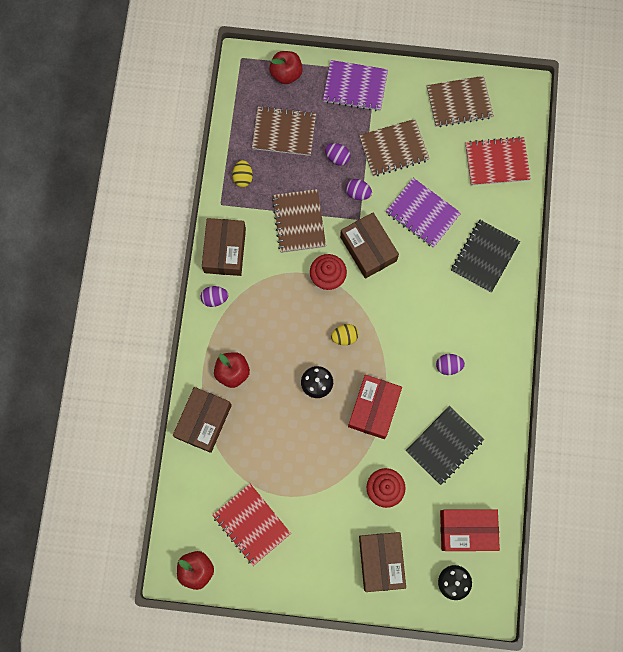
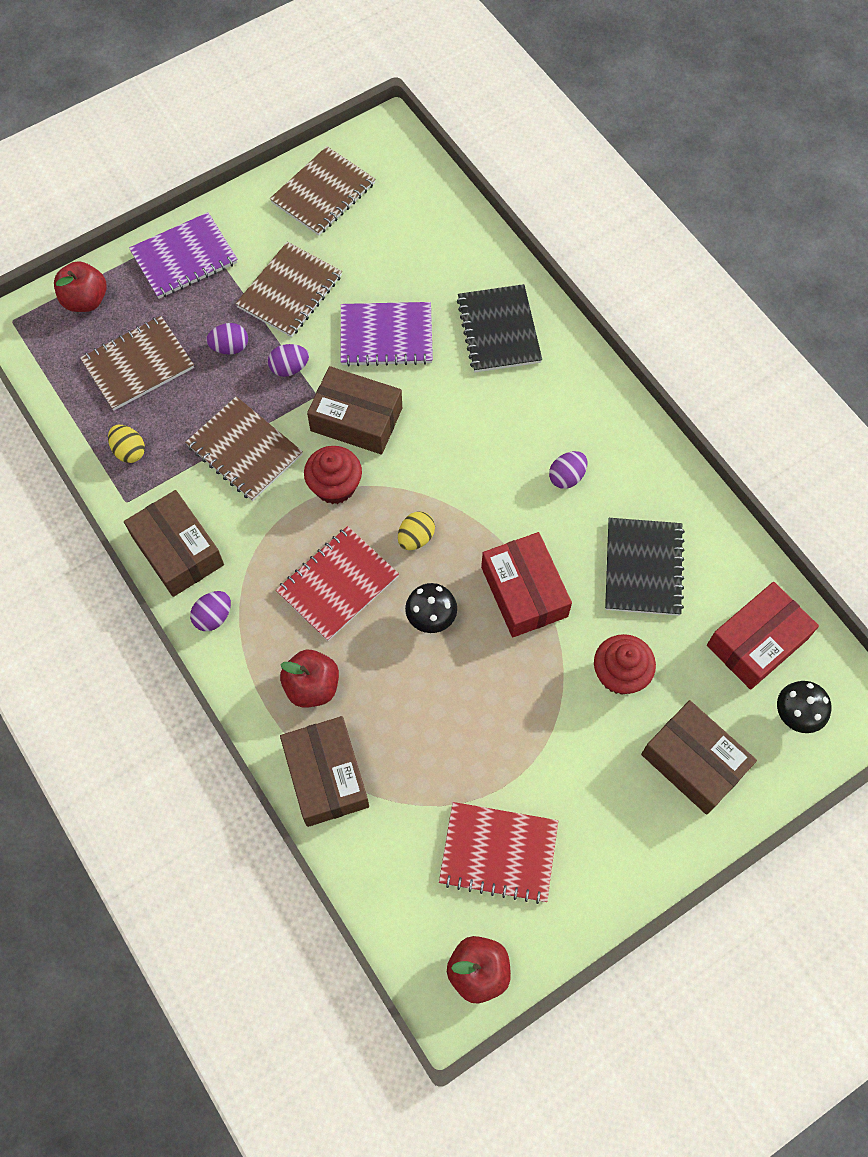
camera: 40 degrees left, 10 degrees down
red notebook [465,136,531,186] -> red notebook moved to [276,526,399,641]

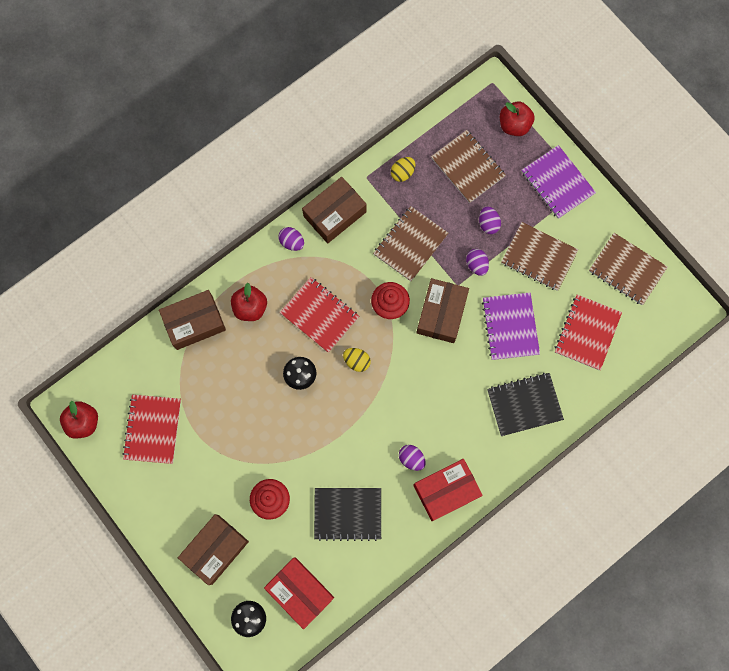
camera: 85 degrees right, 10 degrees up
red box [481,532,572,637] -> red box moved to [413,459,483,521]
none -> red notebook [555,295,622,370]

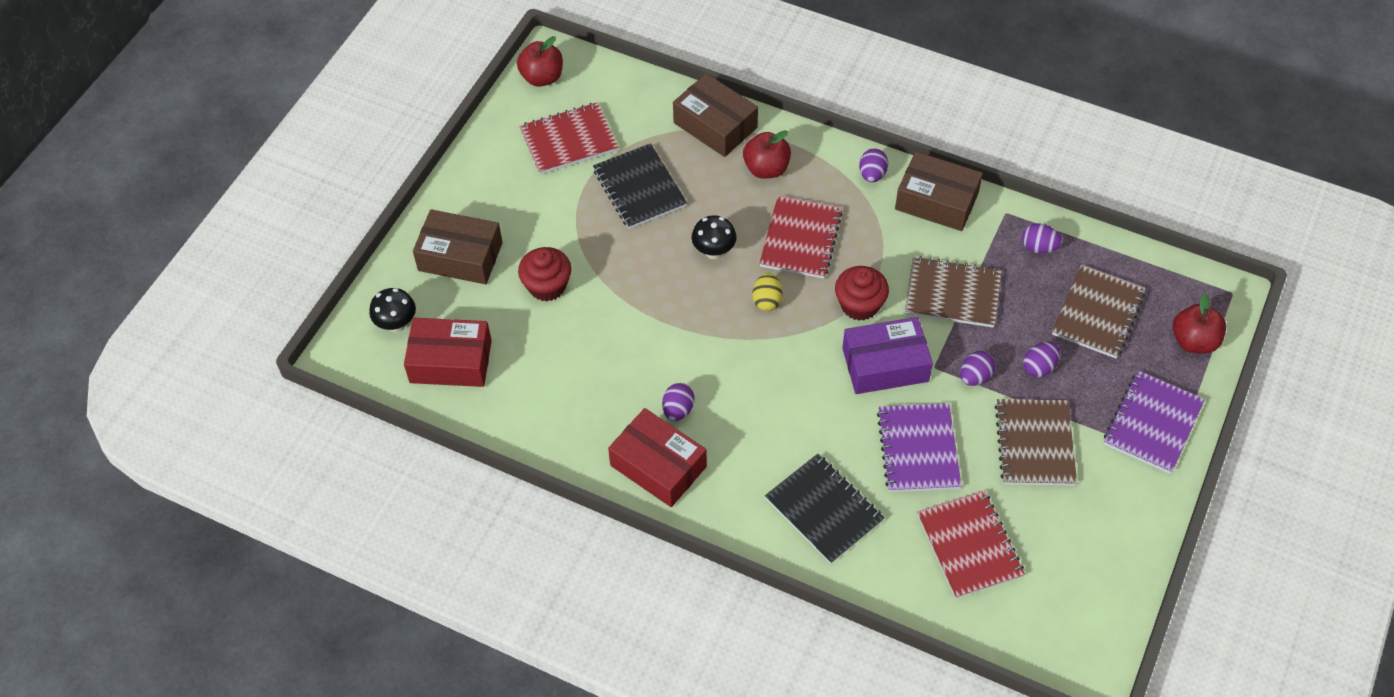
camera: 65 degrees right, 20 degrees down
red box [264,558,334,629] -> red box turned 75 degrees clockwise [404,318,492,387]
black notebook [314,488,381,541] -> black notebook moved to [593,143,687,229]
yellow egg [391,157,415,182] -> purple egg [1022,223,1062,254]
brown box [416,278,469,343] -> purple box [842,317,933,394]
purple notebook [482,292,540,360] -> purple notebook turned 60 degrees counterclockwise [877,403,962,492]
red notebook [555,295,622,370] -> red notebook turned 75 degrees clockwise [917,491,1025,599]
brown notebook [589,233,668,305] -> none

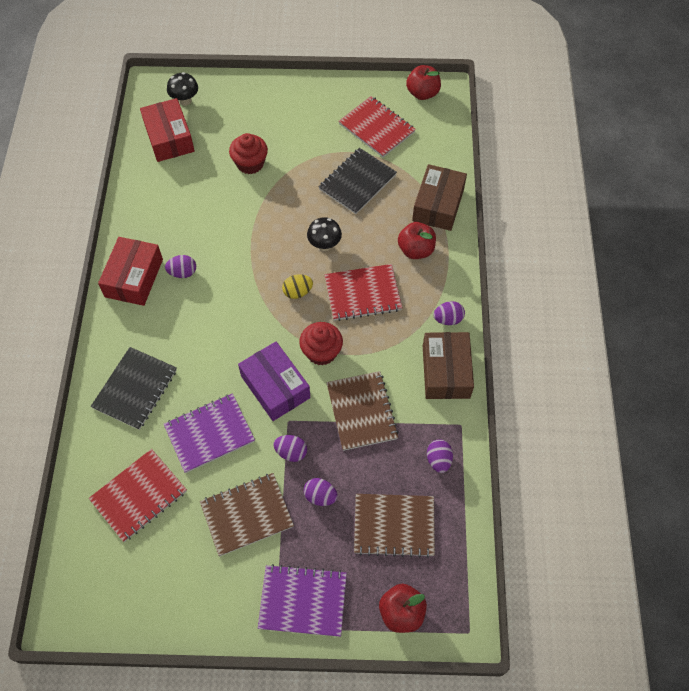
camera: 65 degrees right, 5 degrees up
brown box [413,209,503,284] -> none

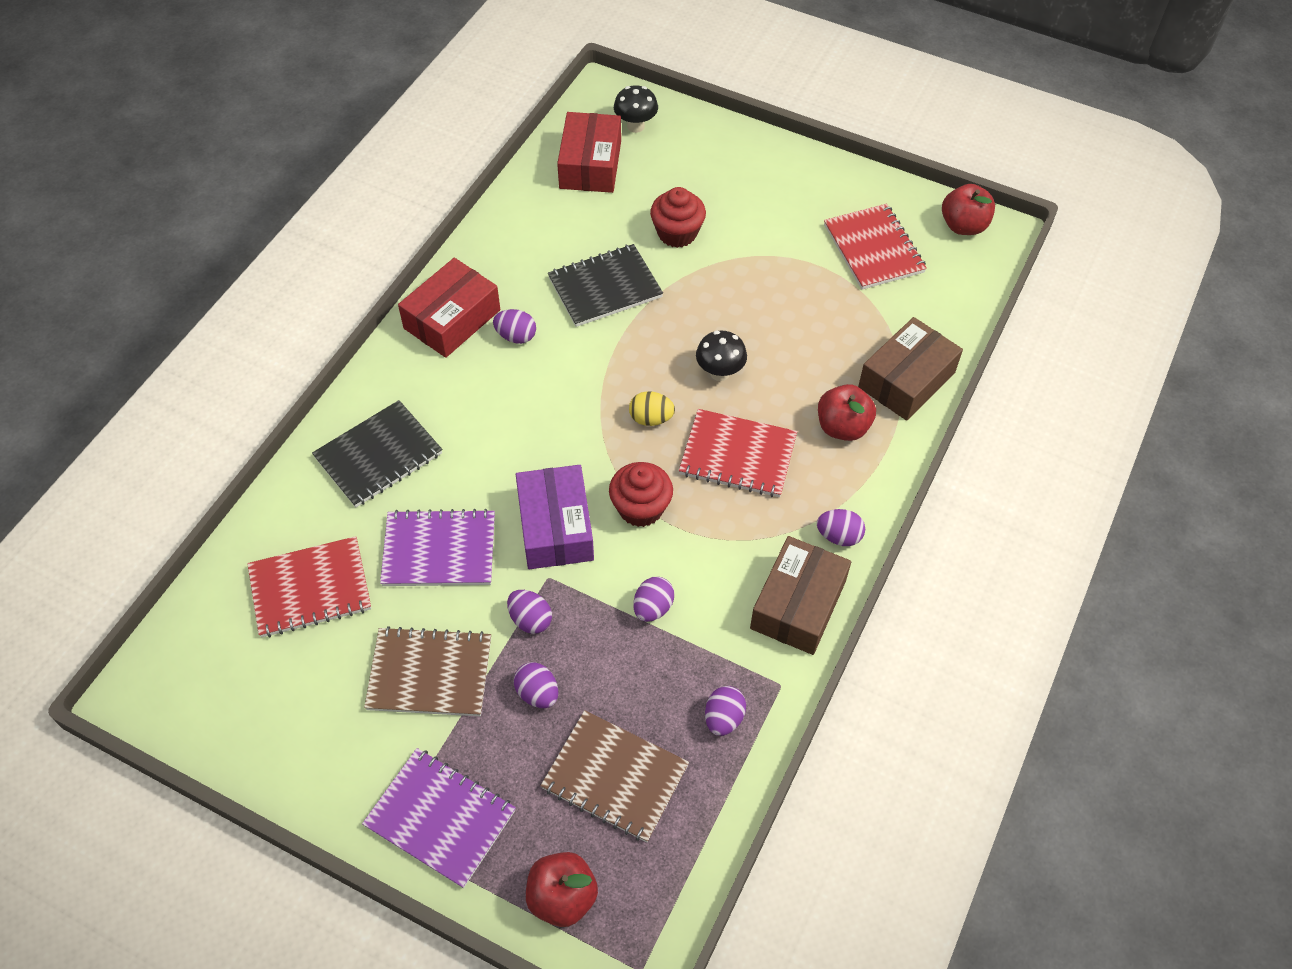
camera: 25 degrees right, 5 degrees down
black notebook [318,148,397,214] -> black notebook moved to [548,244,663,327]
brown notebook [326,371,399,451] -> purple egg [633,577,674,622]

